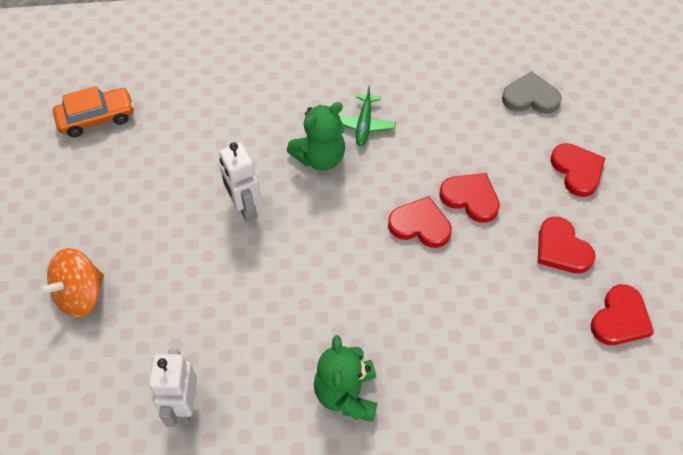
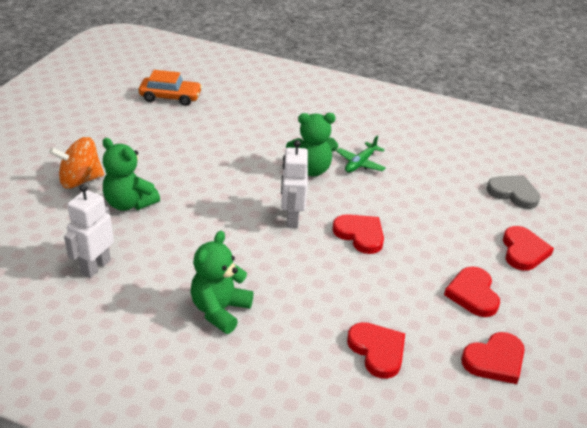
camera: 25 degrees right, 20 degrees down
white robot [219,142,261,221] -> white robot moved to [281,140,308,228]
red heart [439,173,500,223] -> red heart moved to [347,322,405,379]
none -> green teddy bear [103,138,160,211]

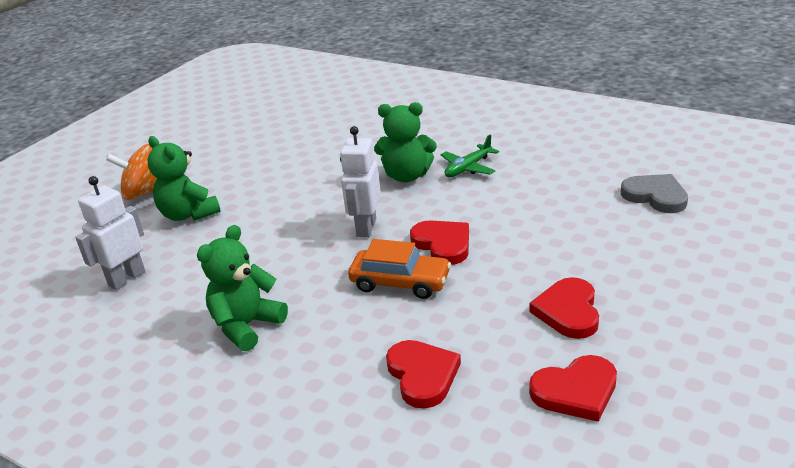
camera: 15 degrees right, 5 degrees down
orange car [139,70,202,106] -> orange car moved to [348,239,451,299]
red heart [503,226,554,271] -> none

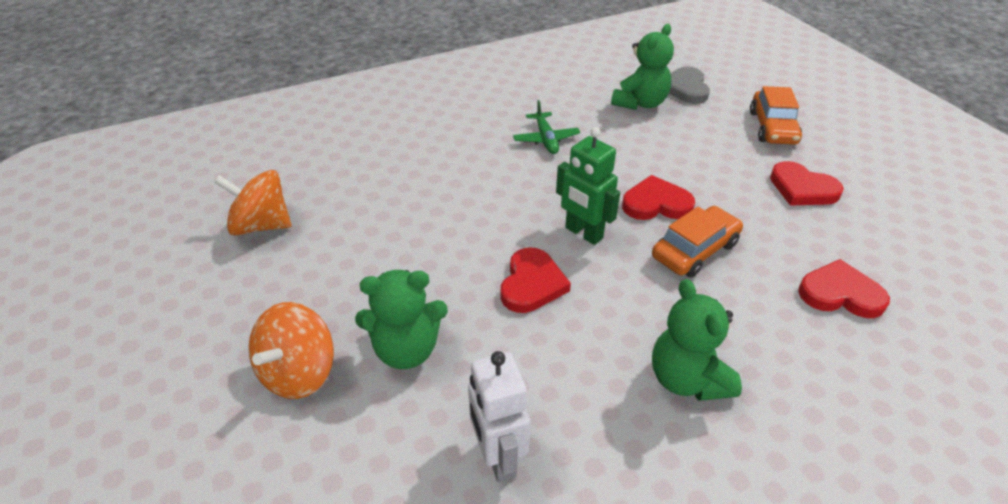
camera: 60 degrees left, 10 degrees up
white robot [340,126,381,238] -> green robot [556,127,620,245]
green teddy bear [374,102,437,182] -> green teddy bear moved to [611,24,674,110]
red heart [529,355,617,422] -> red heart moved to [501,247,571,313]
grey heart [621,174,688,213] -> grey heart turned 75 degrees counterclockwise [669,67,710,104]
none -> orange spinning top [214,170,292,236]
none -> orange car [750,86,802,145]

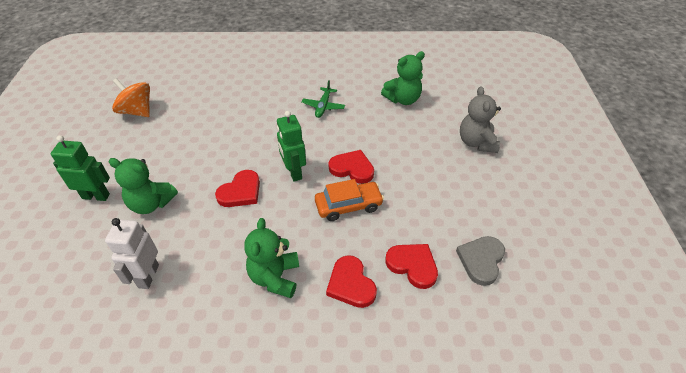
camera: 25 degrees right, 5 degrees up
orange spinning top [248,302,334,399] -> green robot [51,135,110,201]
grey heart [669,67,710,104] -> grey heart moved to [456,236,505,286]
orange car [750,86,802,145] -> grey teddy bear [460,86,501,153]
red heart [770,161,844,206] -> red heart moved to [326,255,377,308]

